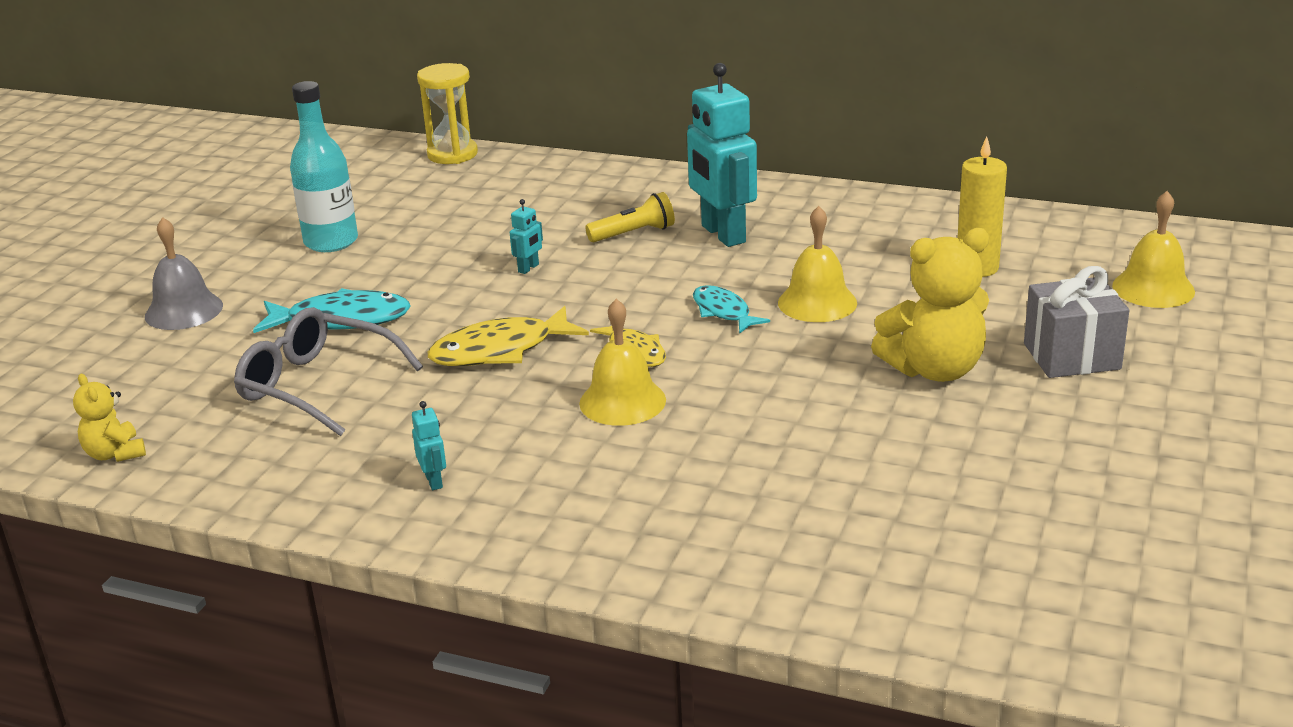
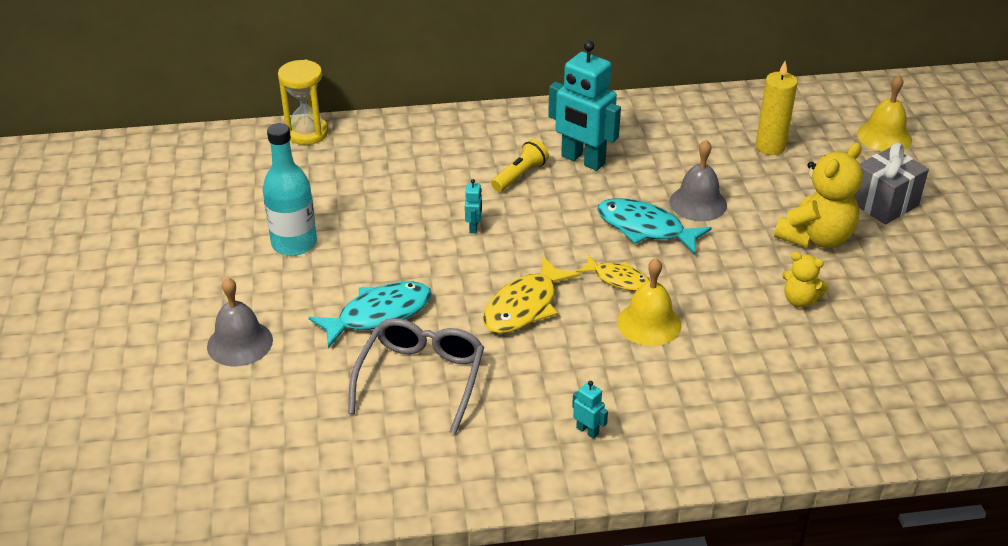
camera: 30 degrees left, 10 degrees up
yellow teddy bear [73,374,146,462] -> yellow teddy bear moved to [782,252,829,307]
grey glasses [234,307,423,436] -> grey glasses turned 105 degrees clockwise [348,318,484,434]
turquoise fish [693,285,770,334] -> turquoise fish [597,198,712,254], size x1.59
yellow bell [778,206,857,322] -> grey bell [669,140,727,221]

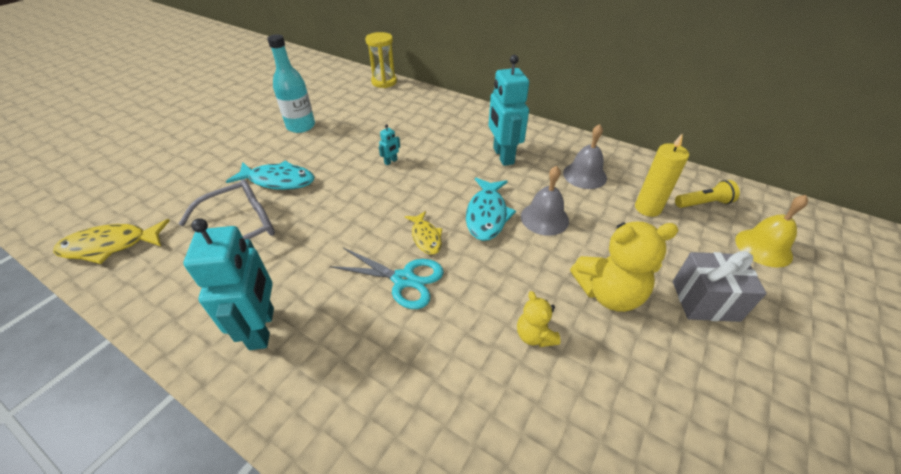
camera: 40 degrees right, 5 degrees up
grey bell [207,277,273,367] -> grey bell moved to [563,124,607,189]
yellow fish [483,256,580,333] -> yellow fish moved to [53,219,170,264]
yellow flashlight [491,139,549,192] -> yellow flashlight moved to [675,180,740,208]
turquoise robot [572,381,608,439] -> turquoise robot [184,218,274,350], size x2.43
turquoise fish [597,198,712,254] -> turquoise fish turned 150 degrees counterclockwise [466,178,516,241]
yellow bell [617,258,681,346] -> turquoise scissors [330,248,444,309]

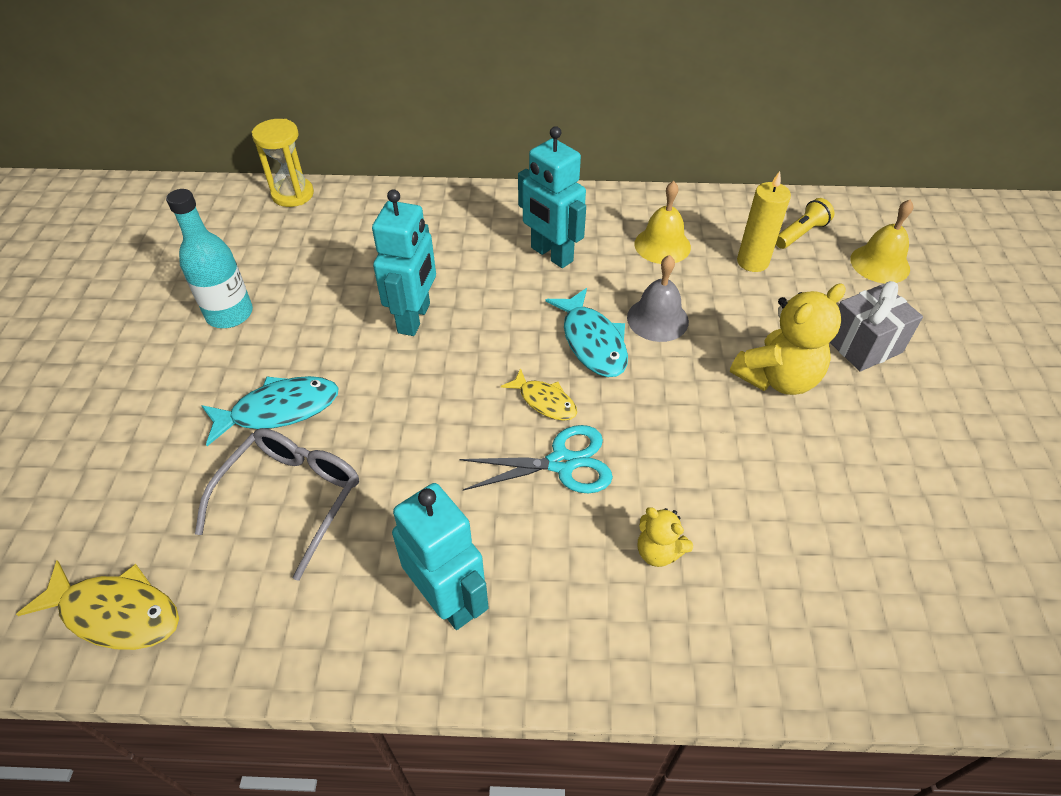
camera: 30 degrees left, 5 degrees up
yellow fish [53,219,170,264] -> yellow fish turned 120 degrees counterclockwise [16,560,179,650]
turquoise robot [379,124,400,166] -> turquoise robot [372,189,436,336], size x2.43
yellow teddy bear [517,291,561,347] -> yellow teddy bear moved to [638,507,693,567]
grey bell [563,124,607,189] -> yellow bell [634,181,691,264]

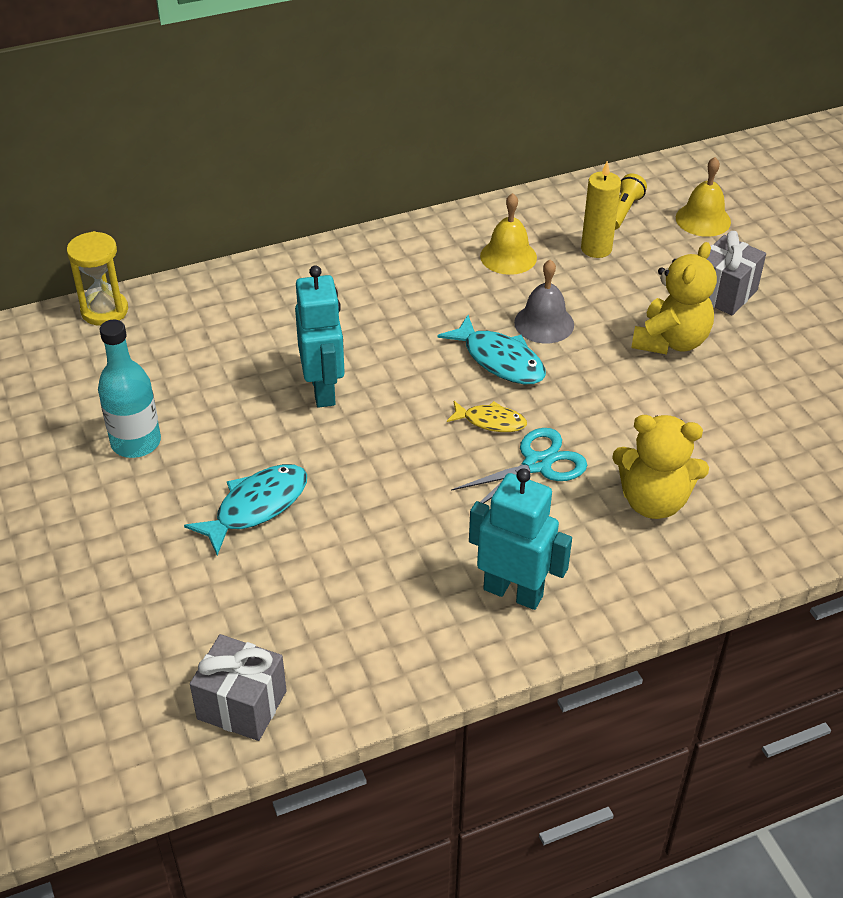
camera: 25 degrees left, 5 degrees down
yellow fish [16,560,179,650] -> grey gift [190,634,287,741]
grey glasses [195,428,359,581] -> none
turquoise robot [518,126,586,268] -> none
yellow teddy bear [638,507,693,567] -> yellow teddy bear [612,415,709,519], size x1.86

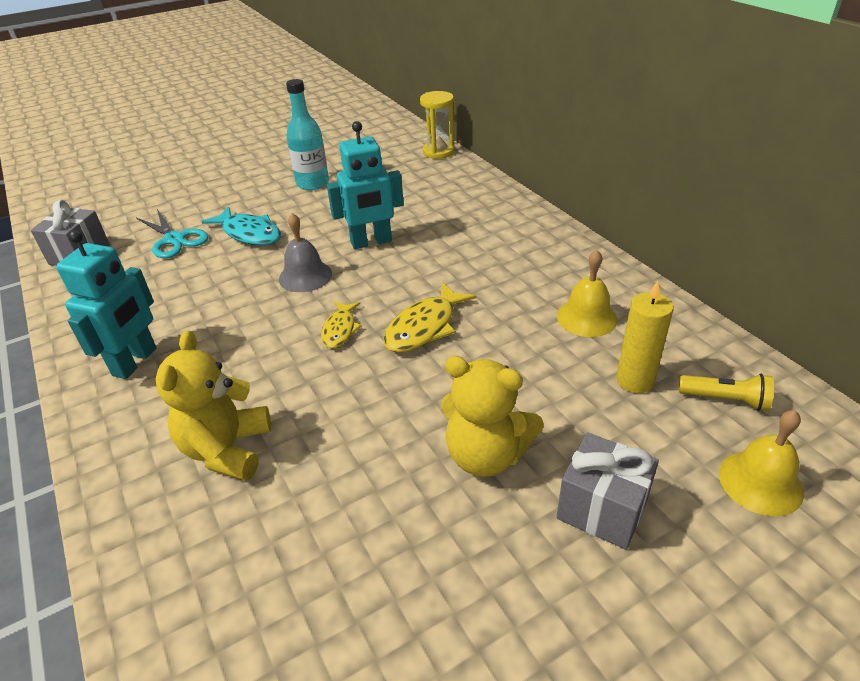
camera: 85 degrees right, 5 degrees down
turquoise fish [437,315,546,384] -> yellow fish [383,282,477,352]
turquoise scissors [451,428,587,503] -> turquoise scissors moved to [136,209,208,258]
grey bell [514,259,574,344] -> grey bell moved to [279,213,332,292]

